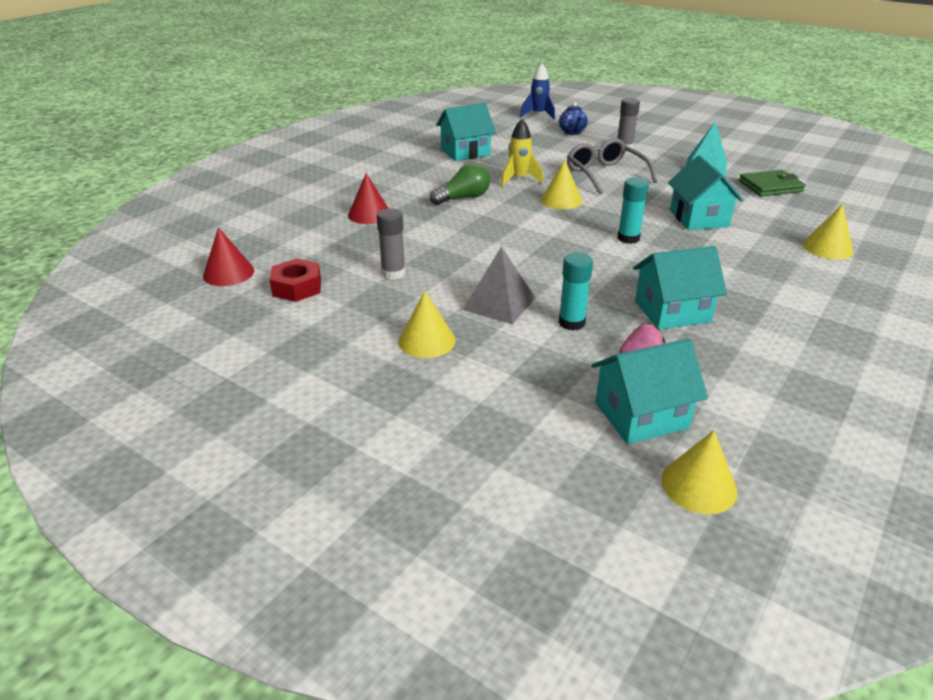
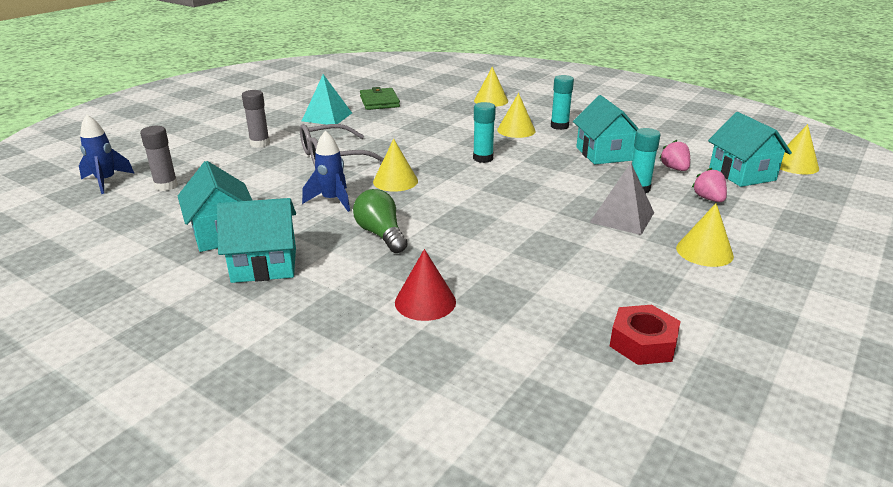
camera: 90 degrees left, 5 degrees down
red cone [203,227,254,286] -> none
grey glue stick [377,208,406,280] -> grey glue stick moved to [140,126,178,191]
yellow rocket [501,119,543,186] -> blue rocket [302,130,350,212]
blue teapot [559,102,588,135] -> none
turquoise house [668,155,743,230] -> turquoise house moved to [217,198,296,283]
none -> yellow cone [497,93,536,138]
none -> turquoise glue stick [551,75,574,130]
none -> pink strawberry [692,168,727,202]

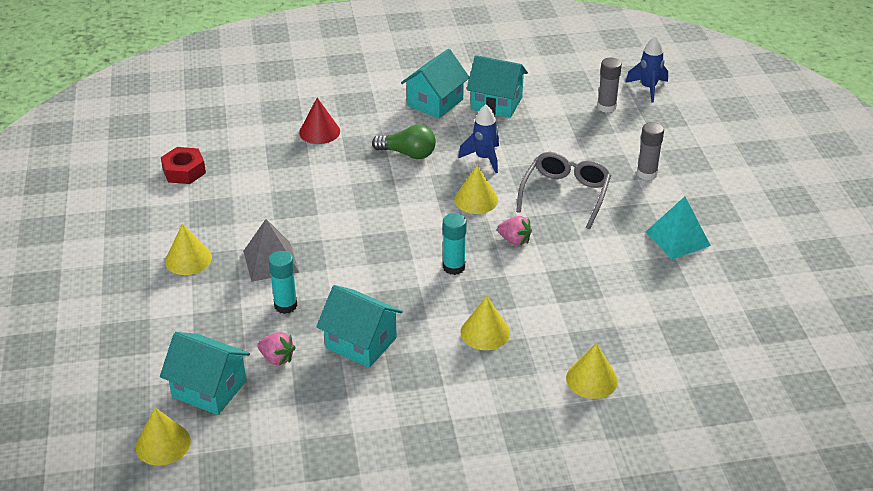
camera: 135 degrees right, 10 degrees up
green wallet [360,87,400,110] -> none
turquoise glue stick [551,75,574,130] -> none
pink strawberry [692,168,727,202] -> pink strawberry moved to [497,216,532,246]

